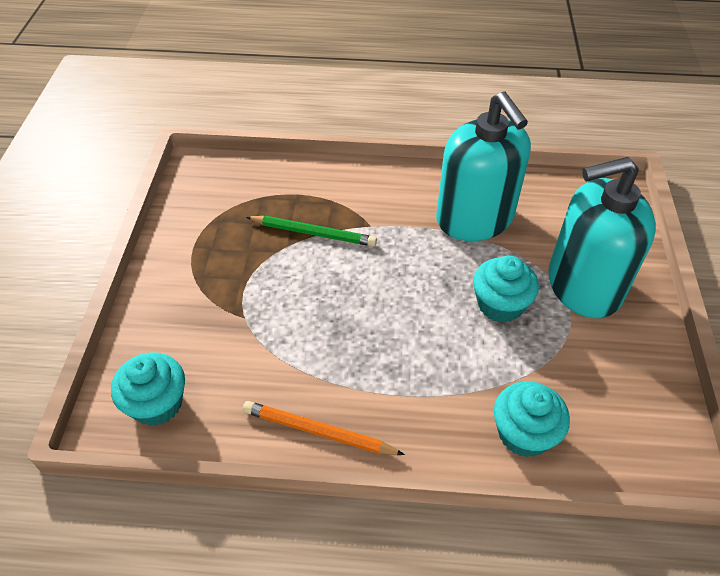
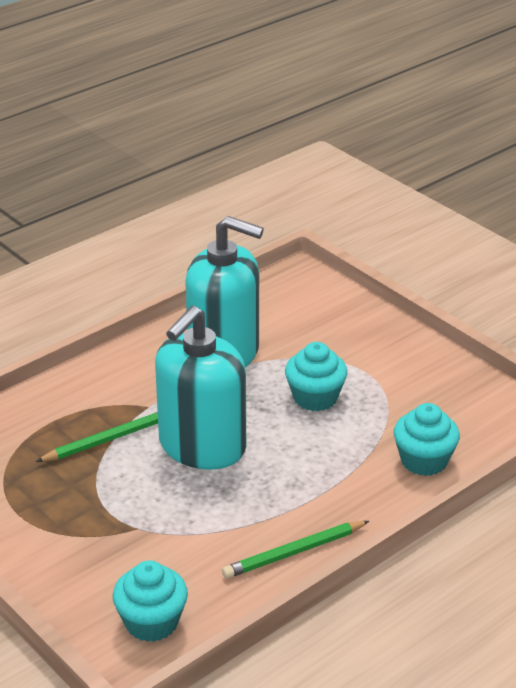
camera: 45 degrees left, 15 degrees down
orange pencil [243,401,405,455] -> green pencil [222,521,369,578]
turquoise soap dispenser [548,157,656,318] -> turquoise soap dispenser moved to [155,306,246,470]

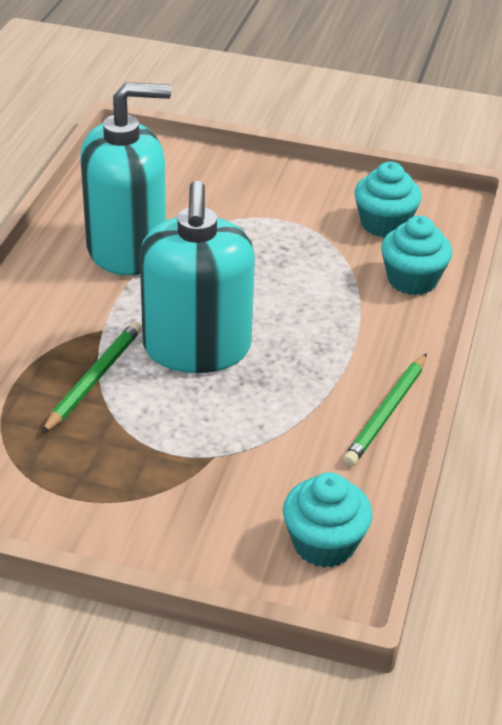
camera: 35 degrees left, 5 degrees up
turquoise cupcake [285,342,347,411] -> turquoise cupcake moved to [354,162,422,238]

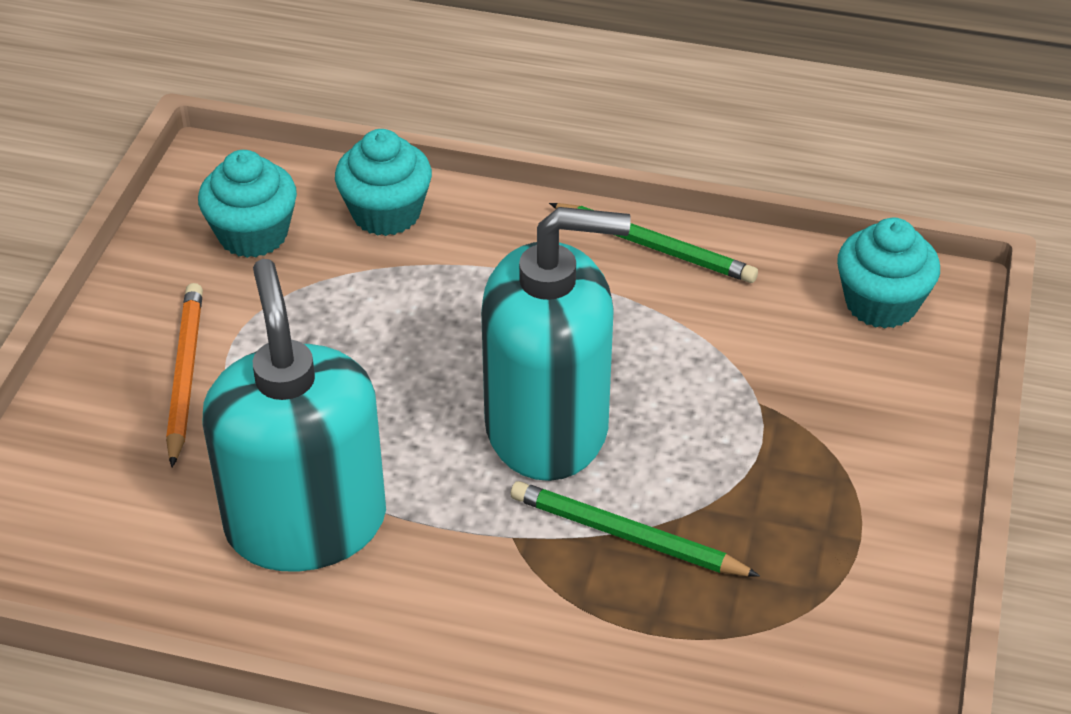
camera: 90 degrees left, 5 degrees up
none -> orange pencil [166,283,203,467]

